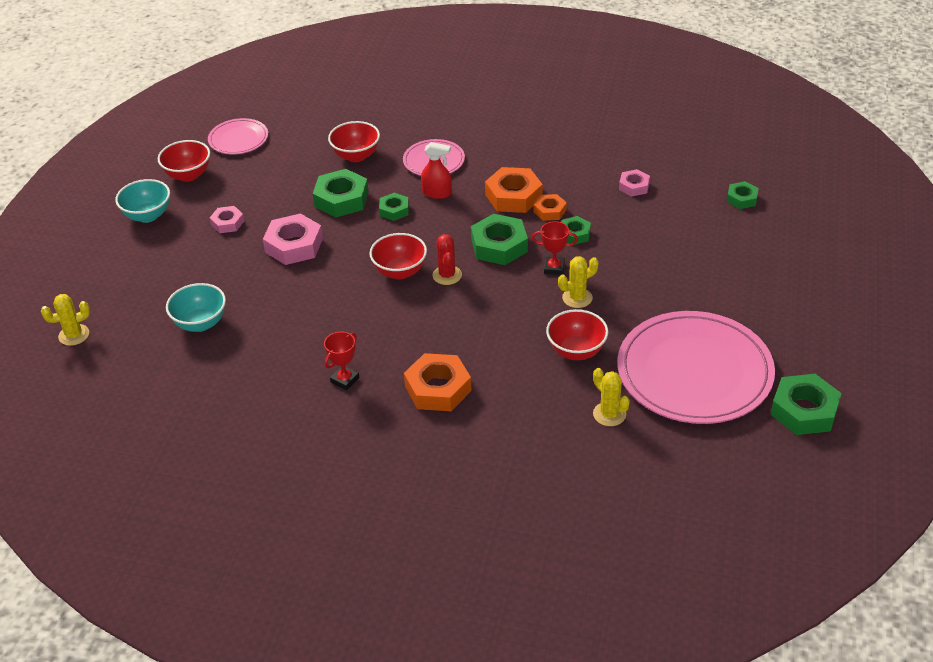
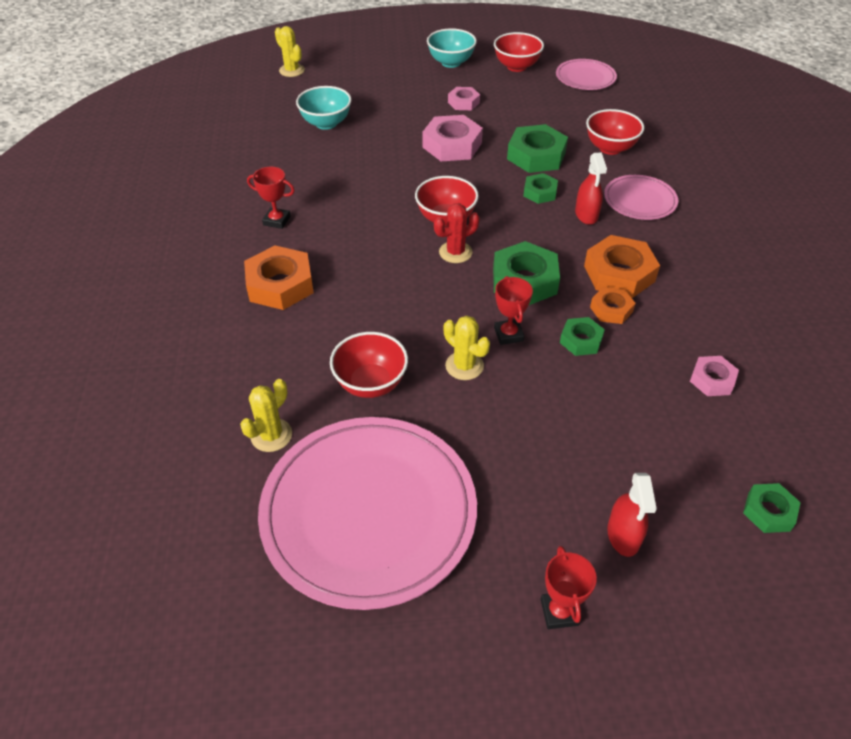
camera: 70 degrees right, 5 degrees up
green nut [771,374,842,435] -> none
none -> red trophy [540,546,597,629]
none -> red spray bottle [607,473,657,557]

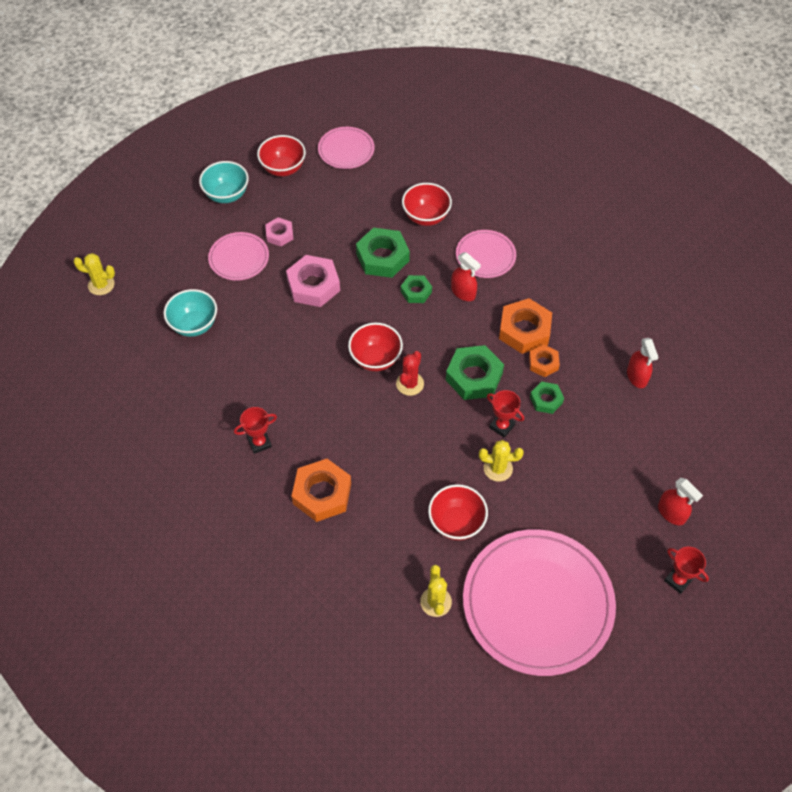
camera: 40 degrees left, 10 degrees up
pink nut [690,356,739,396] -> red spray bottle [627,338,658,388]
green nut [743,483,801,533] -> none
none -> pink plate [208,232,269,281]

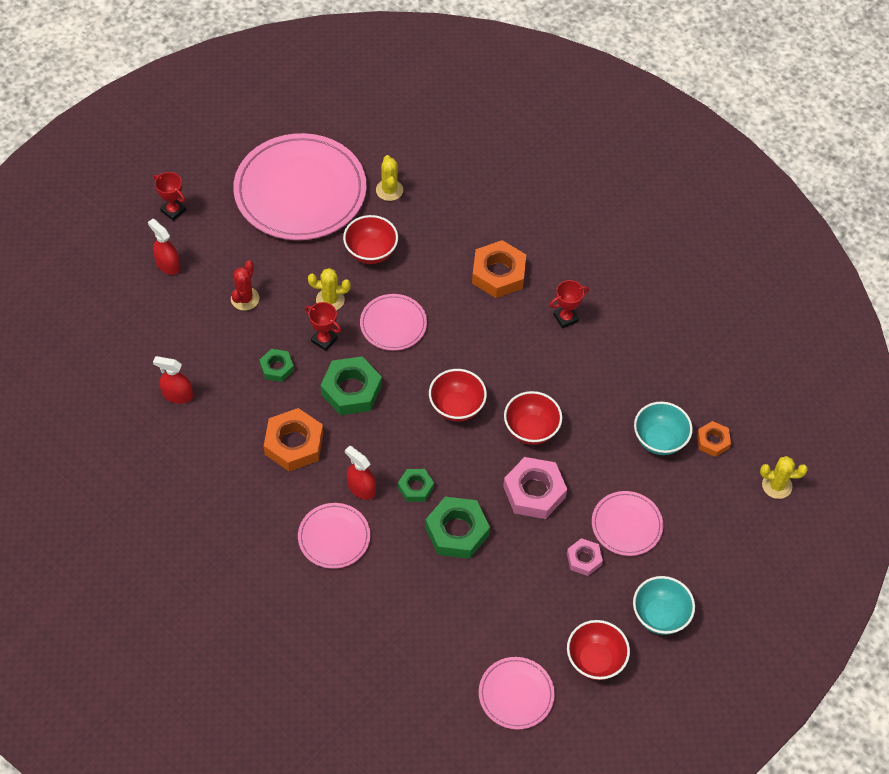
camera: 175 degrees right, 0 degrees up
red cactus [396,351,424,396] -> red cactus moved to [231,260,259,311]
red bowl [402,183,452,226] -> red bowl moved to [504,391,562,445]
orange nut [529,344,560,377] -> orange nut moved to [697,421,731,457]
red spray bottle [627,338,658,388] -> red spray bottle turned 60 degrees counterclockwise [153,356,193,404]
none -> pink plate [360,294,427,351]

